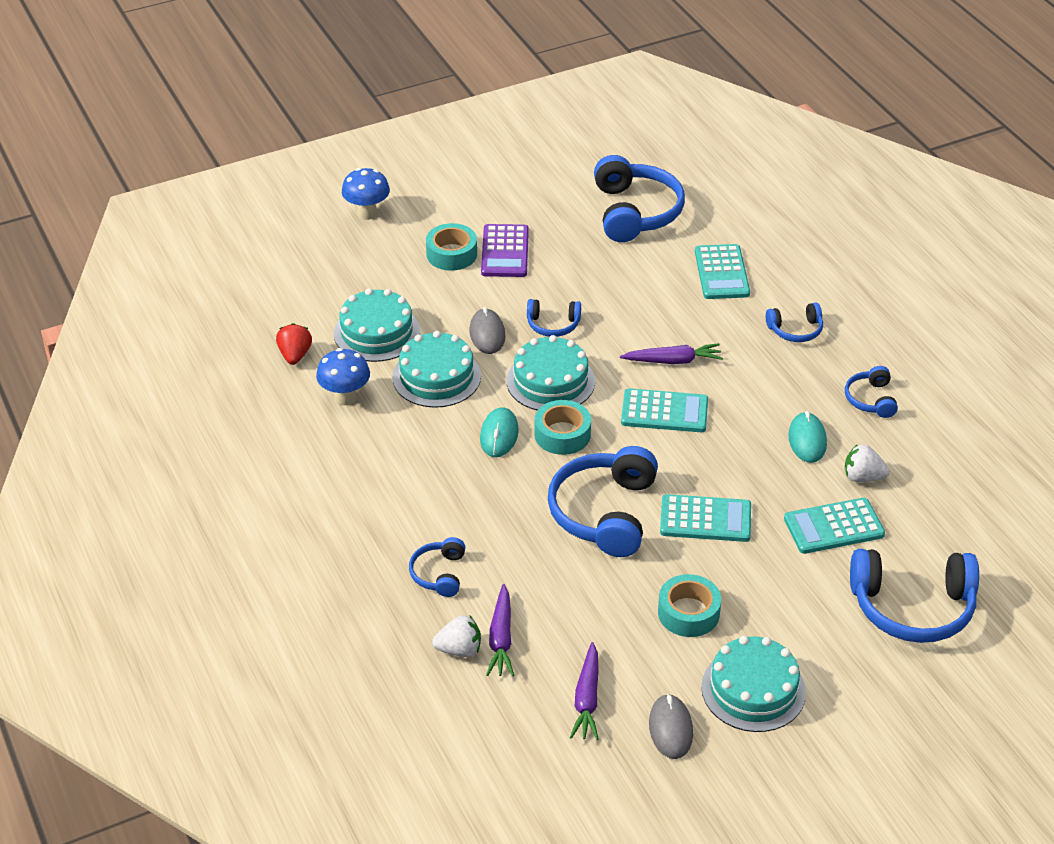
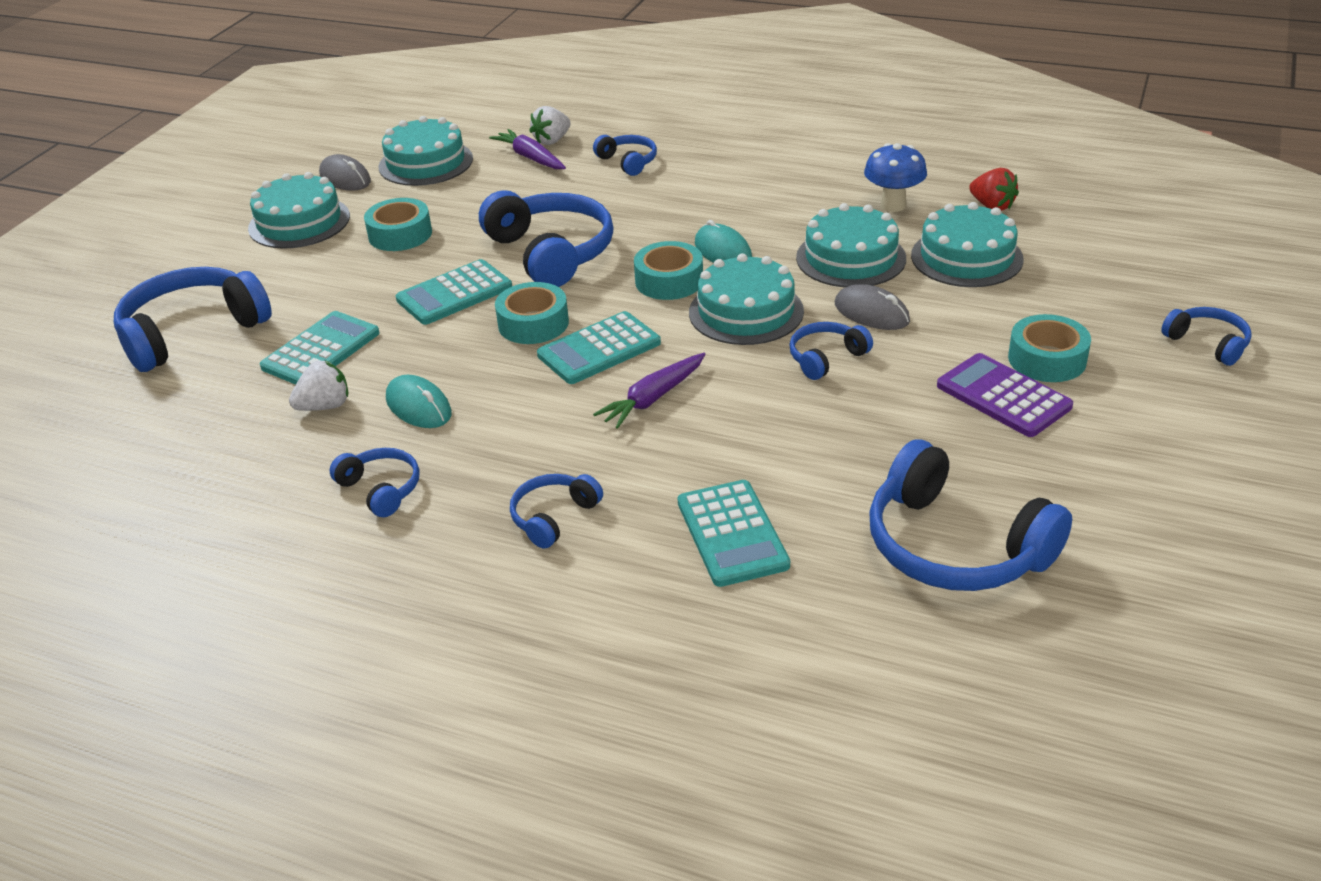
camera: 140 degrees right, 5 degrees down
blue mushroom [342,168,390,220] -> blue headphones [1161,307,1252,366]
purple carrot [570,642,599,740] -> turquoise cake [378,116,473,186]
turquoise calculator [695,244,750,299] -> turquoise calculator turned 150 degrees counterclockwise [678,480,790,587]
none -> turquoise tape [495,282,569,344]

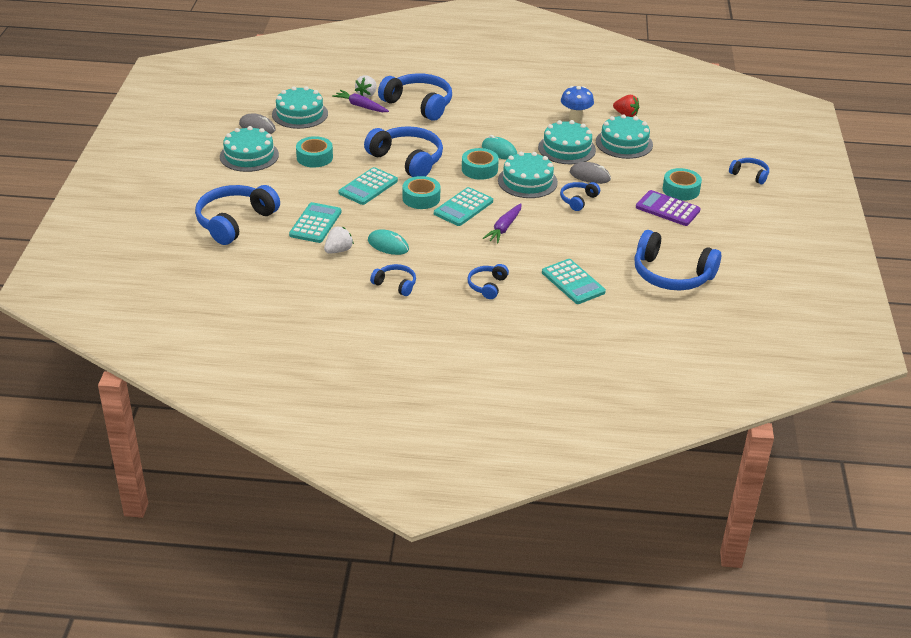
camera: 20 degrees left, 0 degrees up
blue headphones [593,135,657,176] -> blue headphones [378,73,452,121], size x1.96

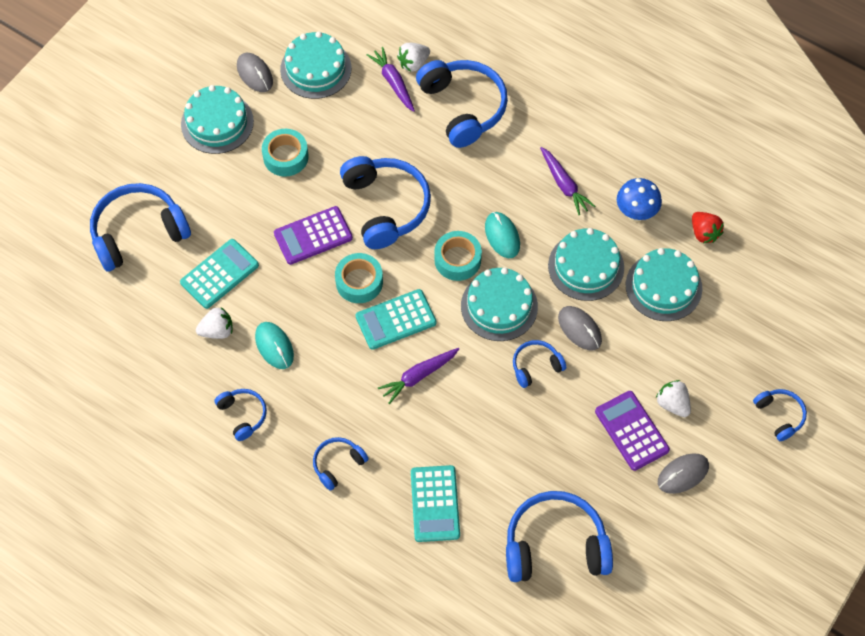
camera: 30 degrees right, 25 degrees up
turquoise calculator [338,167,398,205] -> purple calculator [274,206,353,265]
blue headphones [634,230,721,291] -> blue headphones turned 120 degrees clockwise [506,491,613,582]
turquoise tape [663,168,702,201] -> white strawberry [656,380,691,417]
none -> purple carrot [540,147,595,215]
none -> grey mouse [658,453,709,494]

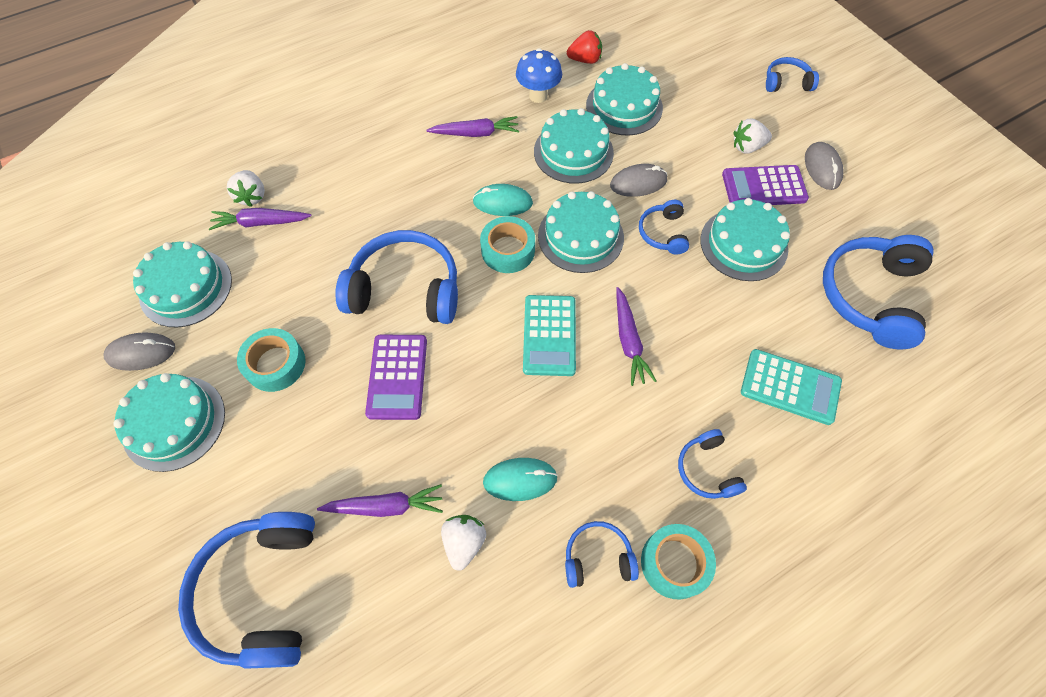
camera: 65 degrees left, 0 degrees up
turquoise calculator [180,239,259,309] -> purple carrot [317,484,443,517]
turquoise tape [335,253,383,303] -> turquoise tape moved to [641,524,716,599]
blue headphones [416,60,508,148] -> none
none -> turquoise cake [700,198,790,281]

